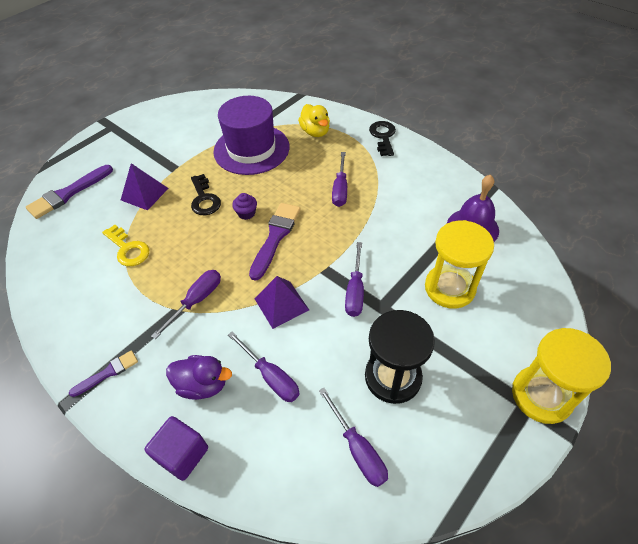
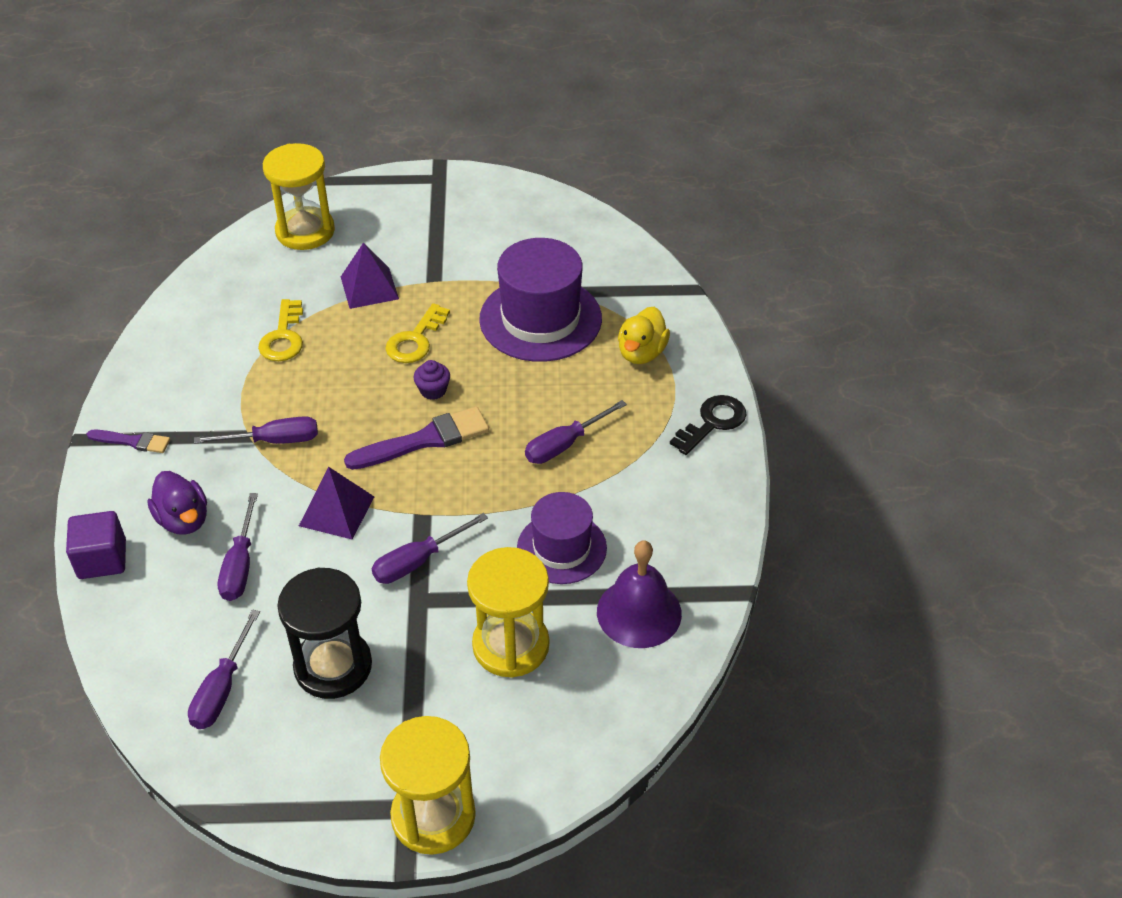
camera: 45 degrees right, 5 degrees down
purple brush [26,165,113,219] -> yellow hourglass [263,143,335,250]
black key [191,174,221,215] -> yellow key [385,303,450,363]
none -> purple hat [517,492,607,584]

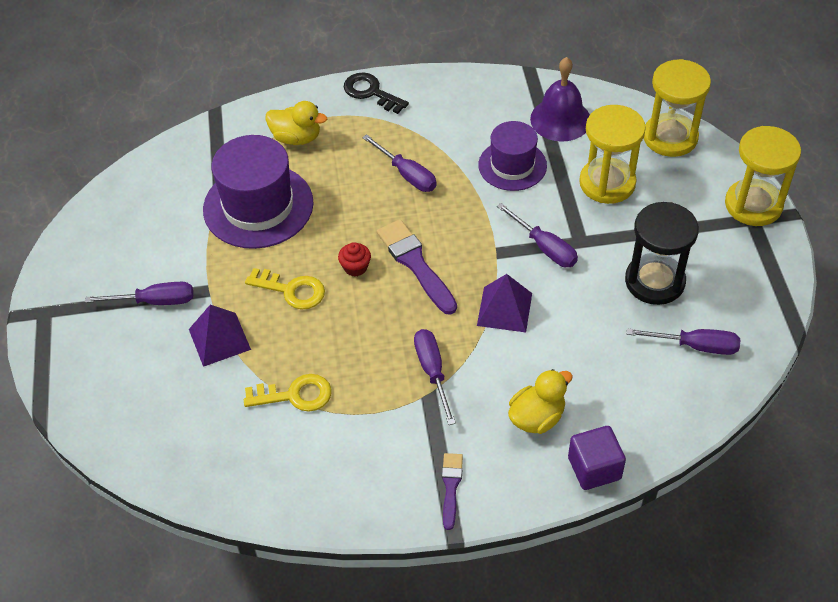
camera: 95 degrees left, 5 degrees up
purple duck [148,471,207,535] -> yellow duck [508,369,573,434]
purple screwdriver [218,493,258,601] -> purple screwdriver moved to [85,282,193,305]
yellow hourglass [263,143,335,250] -> yellow hourglass moved to [644,59,711,157]
purple cupcake [414,360,450,400] -> red cupcake [338,242,371,277]

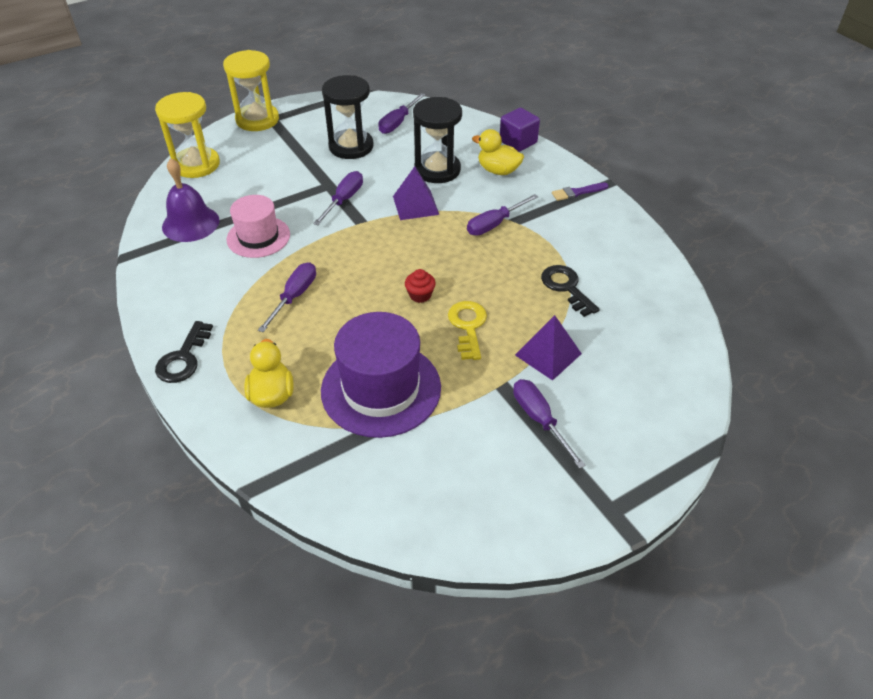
camera: 115 degrees left, 5 degrees down
yellow key [244,374,332,412] -> black key [541,265,600,317]
purple brush [377,219,457,315] -> none
purple hat [478,121,547,191] -> pink hat [227,195,290,258]
yellow hourglass [579,105,646,204] -> none
purple screwdriver [627,328,740,355] -> purple screwdriver turned 135 degrees counterclockwise [378,93,425,134]
none -> black hourglass [413,97,462,183]

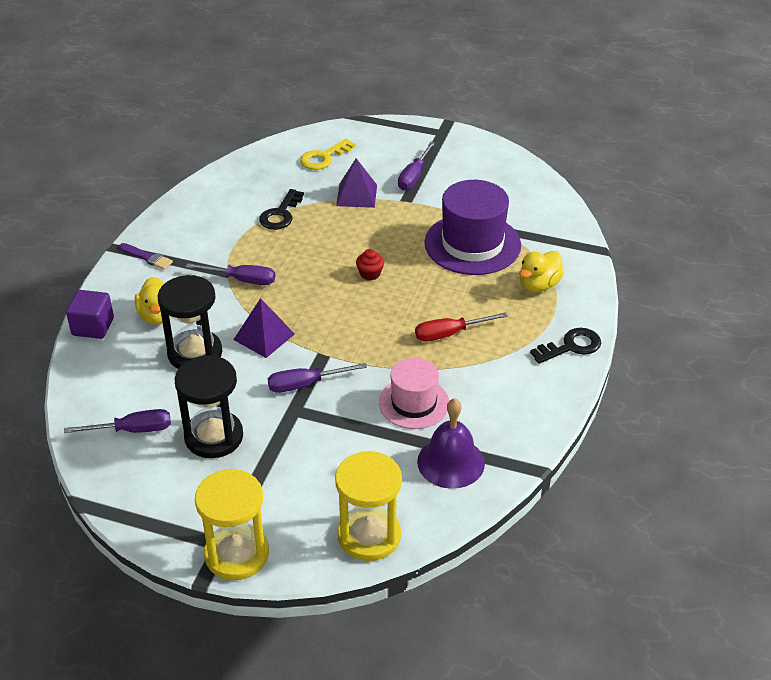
camera: 130 degrees left, 5 degrees down
purple screwdriver [258,262,316,332] -> red screwdriver [415,312,508,341]
yellow key [448,301,487,360] -> yellow key moved to [300,138,356,170]

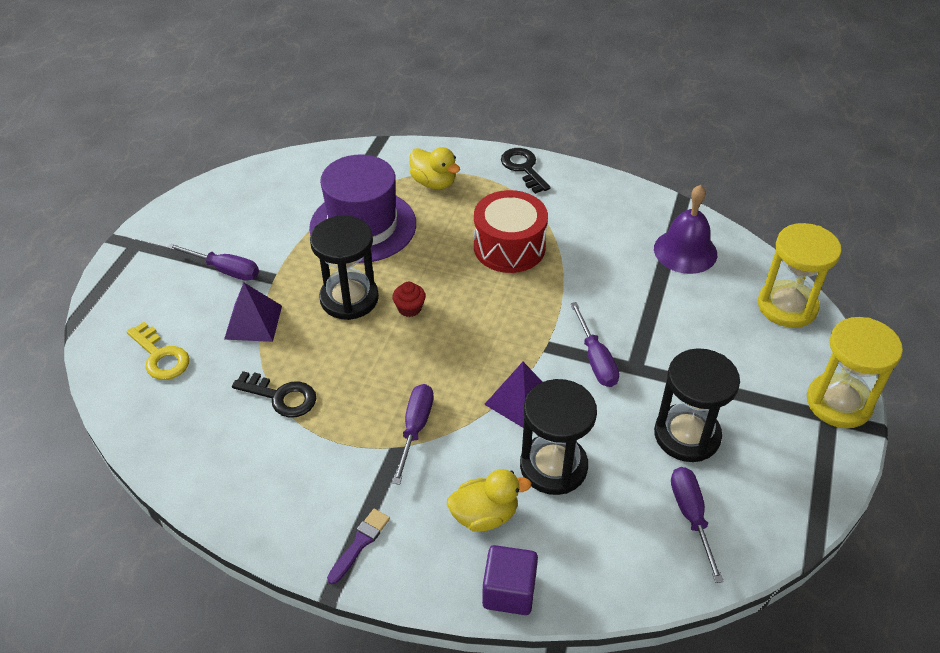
camera: 90 degrees left, 5 degrees up
pink hat [379,358,449,429] -> none
red screwdriver [415,312,508,341] -> red drum [474,190,548,273]
none -> black hourglass [310,216,379,320]

